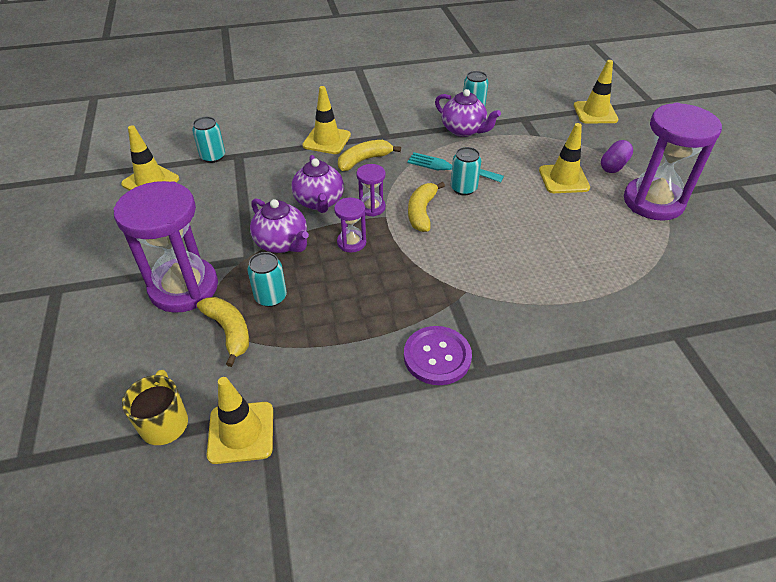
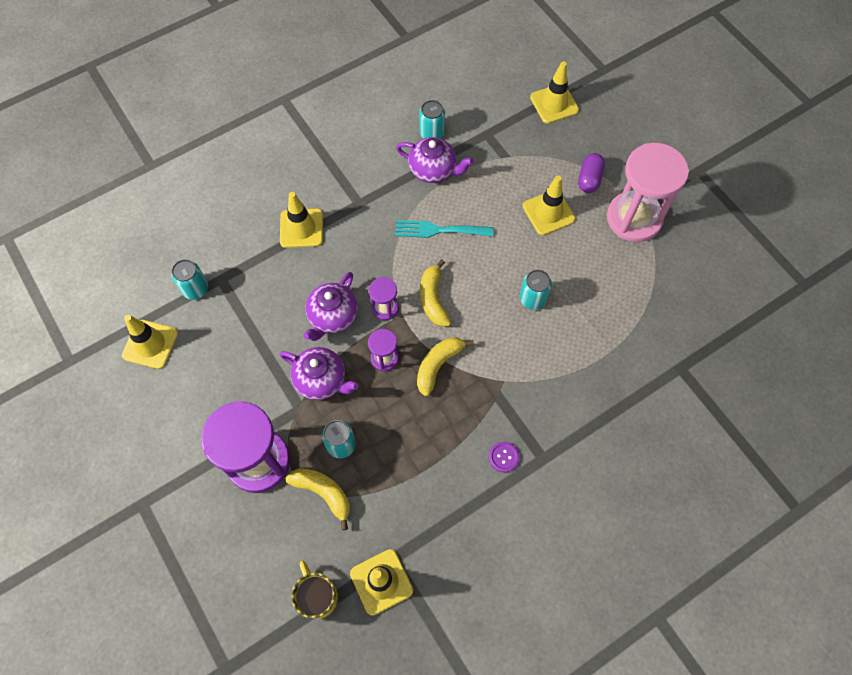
camera: 20 degrees left, 20 degrees up
purple teapot [292,155,344,213] -> purple teapot turned 60 degrees clockwise [303,272,358,341]
yellow banana [338,140,401,171] -> yellow banana moved to [417,337,474,396]
purple button [404,326,472,385] -> purple button [489,442,520,473], size x0.54
turquoise can [451,147,481,195] -> turquoise can moved to [520,270,552,310]
purple hourglass [624,103,722,221] -> pink hourglass [607,143,689,242]

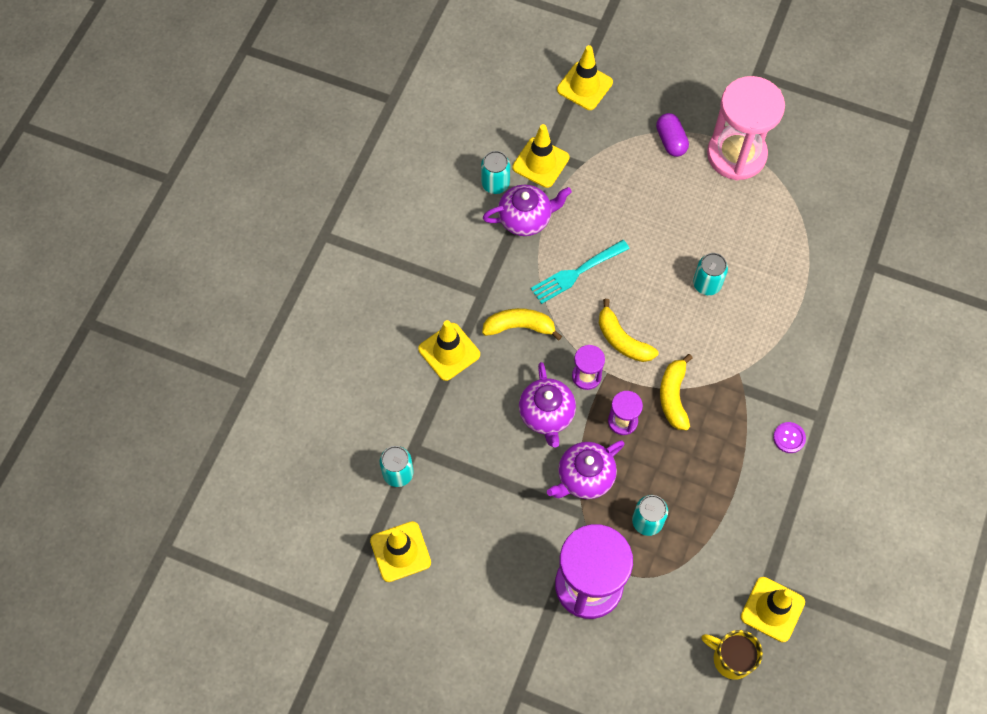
camera: 35 degrees left, 0 degrees up
purple teapot [280,347,359,400] -> purple teapot turned 150 degrees clockwise [547,440,625,499]
yellow banana [285,468,350,530] -> yellow banana moved to [482,308,562,340]
yellow traffic cone [523,175,575,235] -> yellow traffic cone moved to [512,124,570,188]

